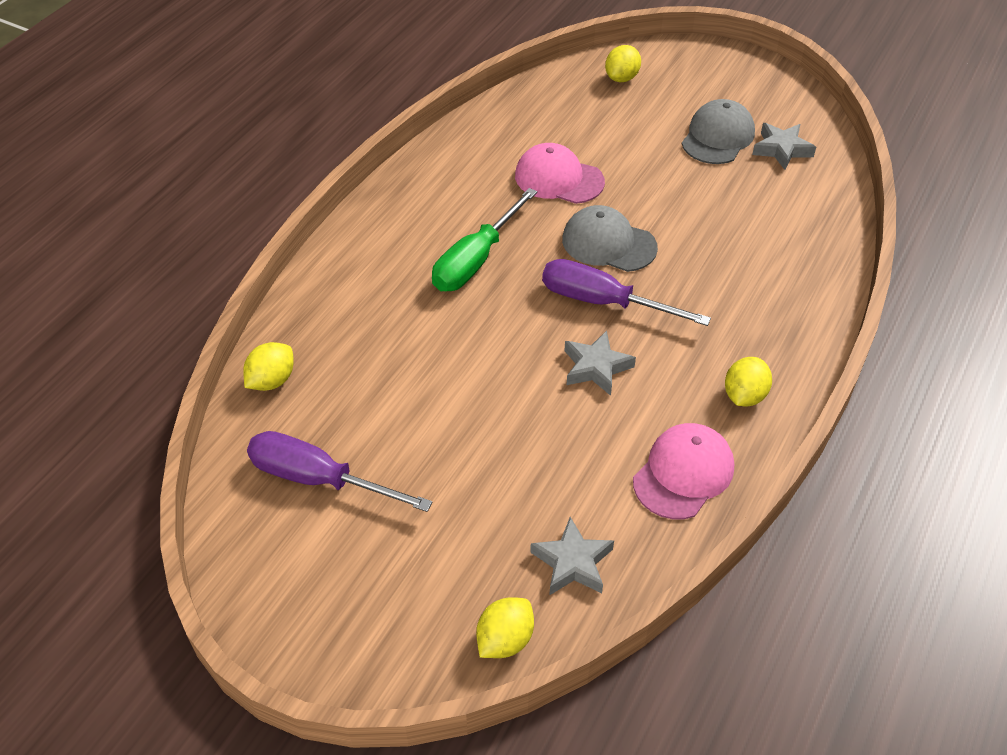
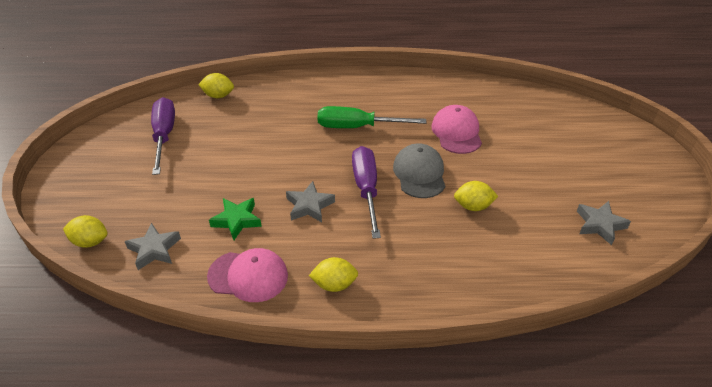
camera: 60 degrees right, 5 degrees down
yellow lemon [605,45,641,82] -> yellow lemon moved to [454,181,498,211]
grey cap [682,99,755,164] -> none
none -> green star [209,198,262,240]

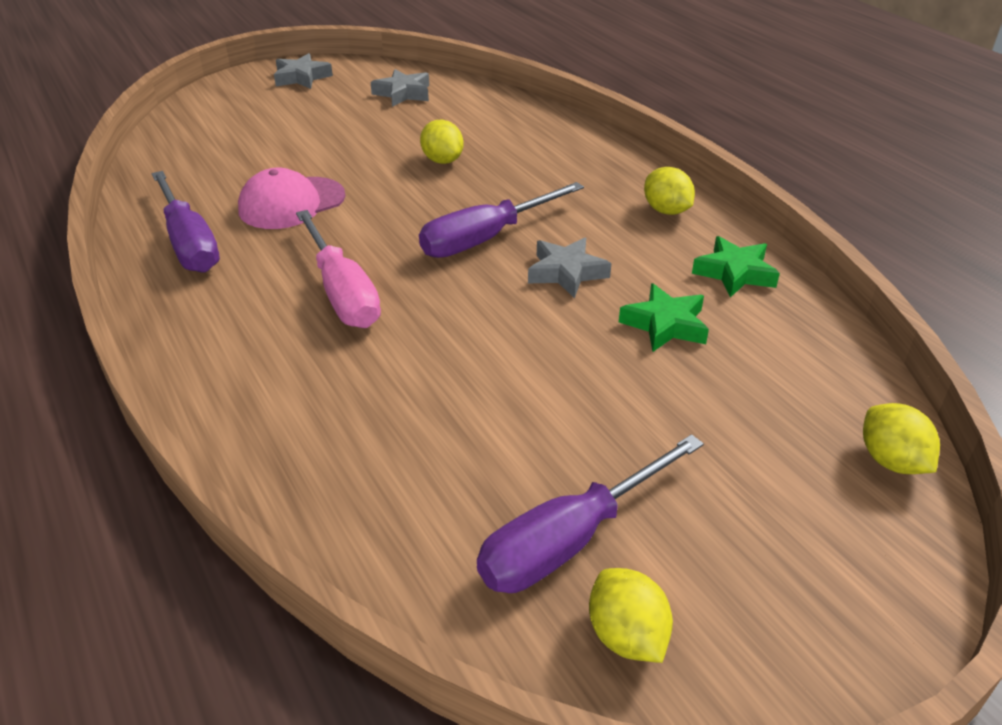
camera: 120 degrees left, 5 degrees down
grey star [124,223,181,270] -> grey star moved to [274,53,333,89]
yellow lemon [198,73,234,98] -> yellow lemon moved to [589,568,673,663]
pink cap [207,248,288,302] -> green star [692,236,780,298]
green screwdriver [317,106,426,128] -> pink screwdriver [296,210,381,328]
grey cap [393,143,445,198] -> none
none -> purple screwdriver [151,171,220,273]

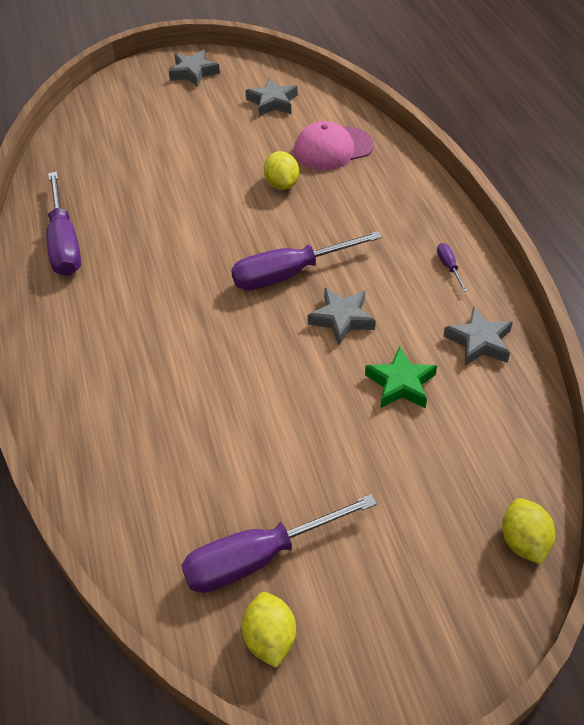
camera: 15 degrees right, 10 degrees up
pink cap [238,168,345,229] -> pink cap moved to [294,121,374,170]
pink screwdriver [296,210,381,328] -> none
yellow lemon [644,167,695,215] -> purple screwdriver [437,243,468,292]
green star [692,236,780,298] -> grey star [443,306,513,366]

